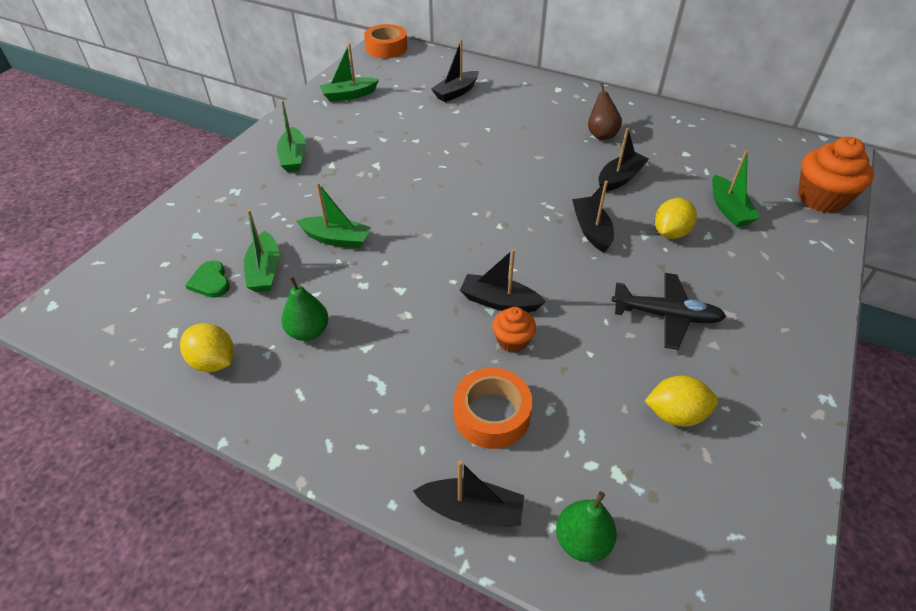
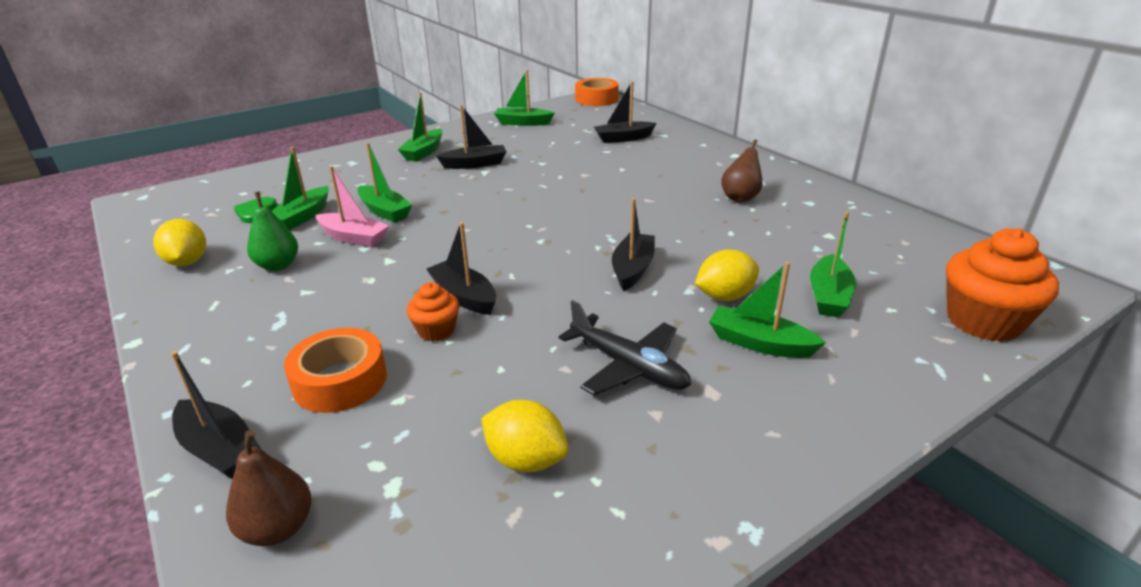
camera: 30 degrees right, 15 degrees down
green pear [556,492,617,562] -> brown pear [226,430,312,546]
black boat [598,128,649,192] -> black boat moved to [436,105,506,169]
none -> pink boat [316,166,389,247]
none -> green boat [709,262,826,358]

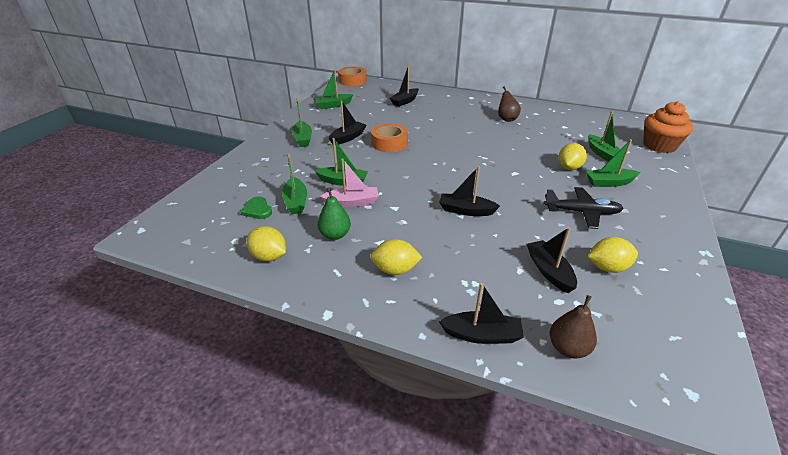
camera: 35 degrees left, 5 degrees up
orange tape [284,328,387,413] -> orange tape moved to [371,123,408,152]
orange cupcake [407,282,459,342] -> none
black boat [612,198,655,291] -> black boat moved to [527,227,577,293]
none -> yellow lemon [370,239,423,275]

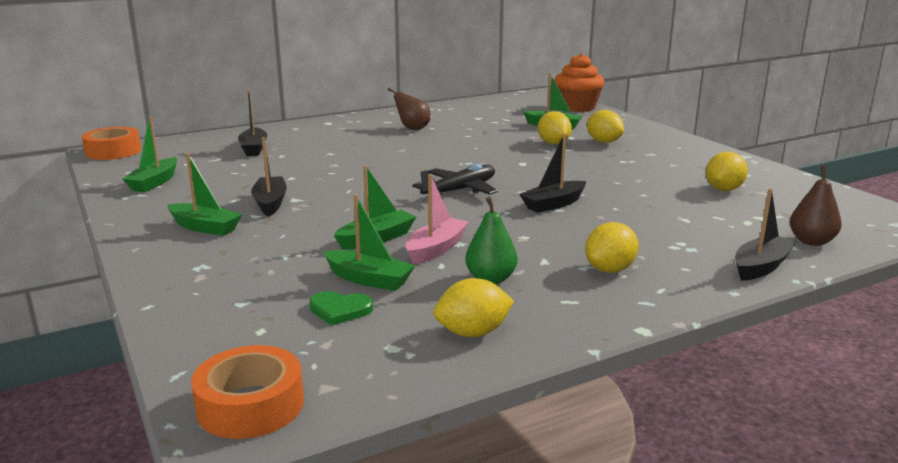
camera: 50 degrees left, 15 degrees down
orange tape [371,123,408,152] -> orange tape moved to [191,345,304,439]
black boat [527,227,577,293] -> none
black plane [544,187,624,229] -> black plane moved to [412,163,498,195]
green boat [586,139,640,187] -> yellow lemon [587,110,624,143]

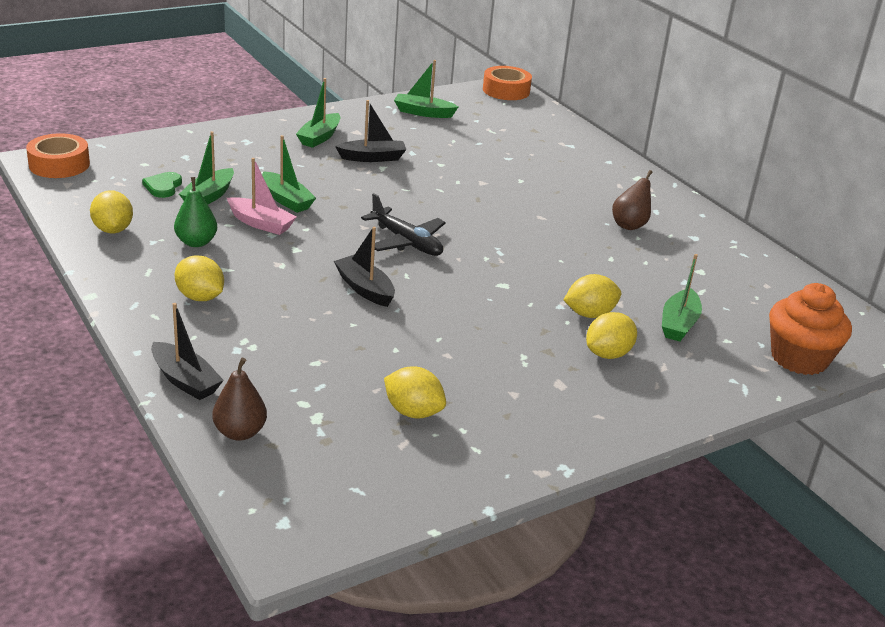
camera: 85 degrees right, 10 degrees up
black boat [238,90,267,156] -> none

